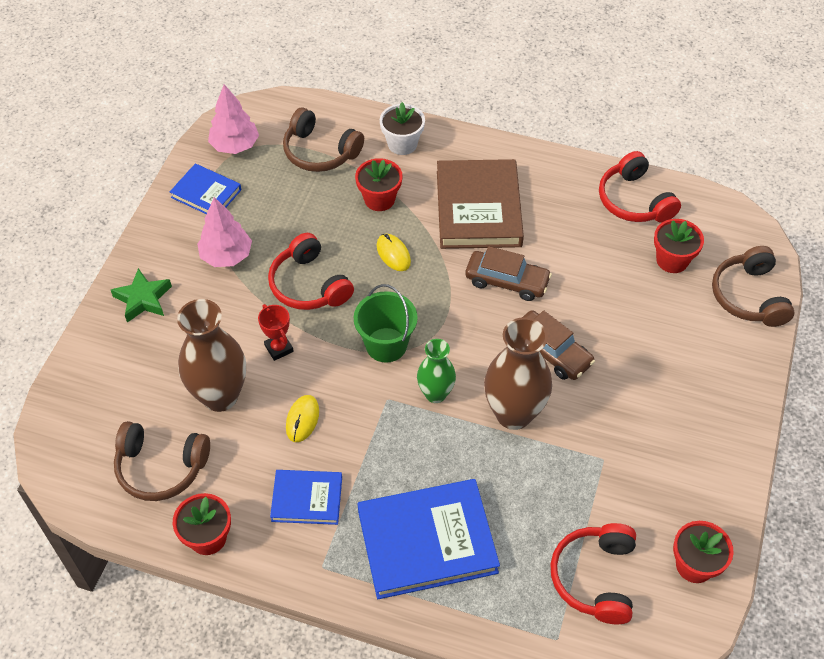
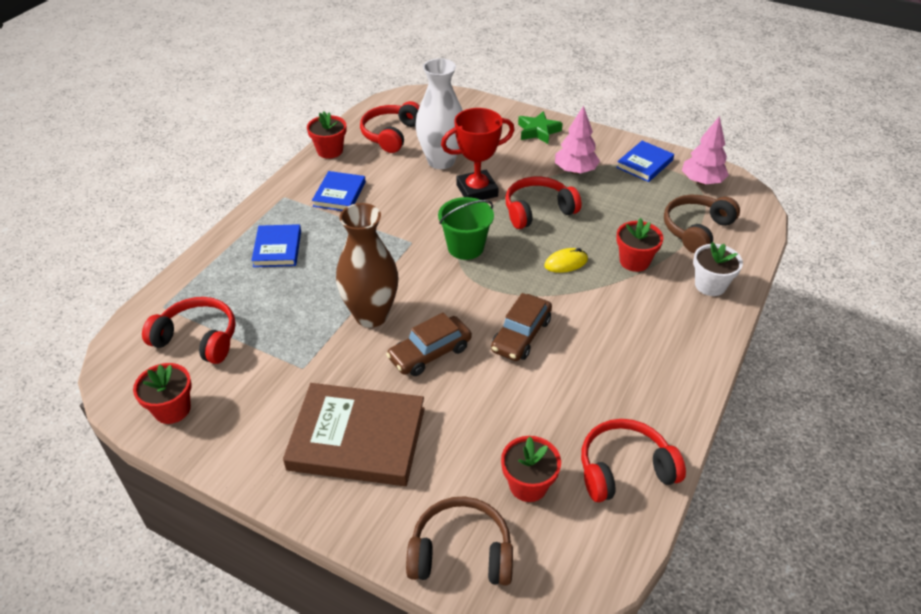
camera: 100 degrees right, 10 degrees down
brown headphones [114,421,210,501] -> red headphones [360,101,420,153]
brown vase [177,299,246,412] -> white vase [416,58,463,169]
red trophy [258,304,294,361] -> red trophy [441,108,514,200], size x1.85
yellow mouse [286,395,319,442] -> none
blue book [358,479,500,599] -> blue book [251,224,301,267], size x0.56
green vase [417,339,456,403] -> none
brown book [437,159,524,249] -> brown book moved to [283,383,425,486]

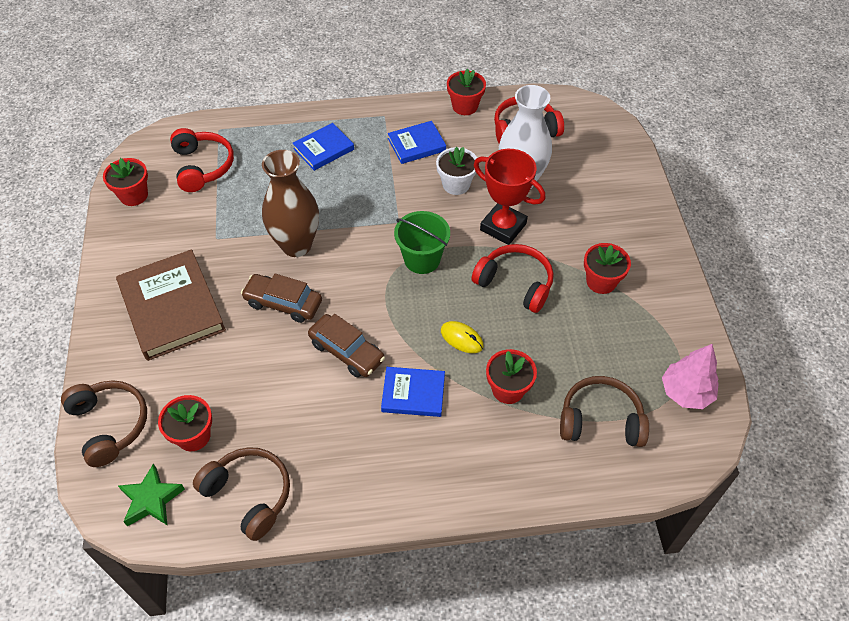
camera: 55 degrees right, 10 degrees up
brown car [491,293,552,361] -> brown car turned 135 degrees counterclockwise [308,314,385,377]
green star [518,111,563,144] -> green star moved to [118,463,185,526]
pink tree [555,106,600,174] -> red flower pot [584,243,631,294]
red headphones [581,419,686,502] -> brown headphones [193,447,290,541]
blue book [616,141,674,182] -> blue book moved to [381,367,445,417]
white flower pot [693,242,743,296] -> white flower pot moved to [436,147,477,195]

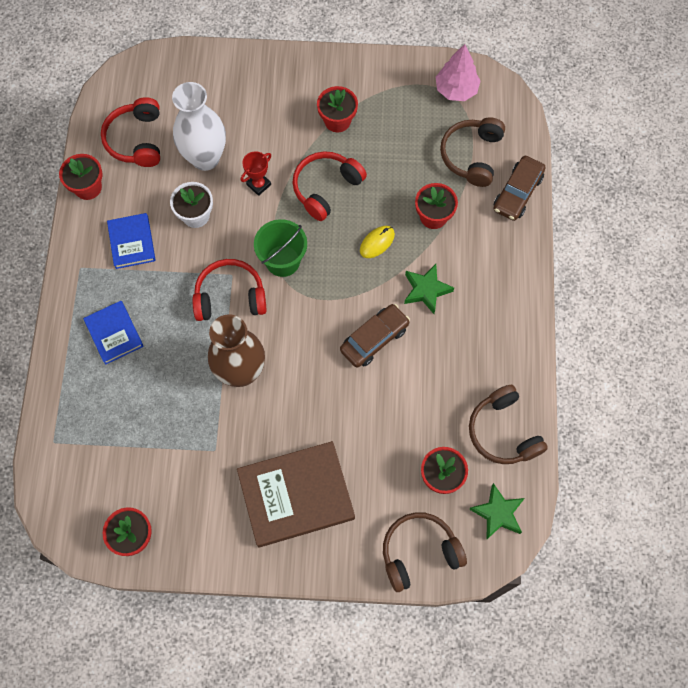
camera: 80 degrees left, 15 degrees up
red headphones [170,128,234,192] -> red headphones moved to [192,259,266,321]
brown headphones [193,447,290,541] -> brown headphones turned 75 degrees counterclockwise [469,385,548,464]
brown car [241,273,322,323] -> brown car moved to [493,156,546,221]
blue book [381,367,445,417] -> green star [404,264,454,314]
red trophy [474,149,546,245] -> red trophy [241,151,271,196], size x0.54

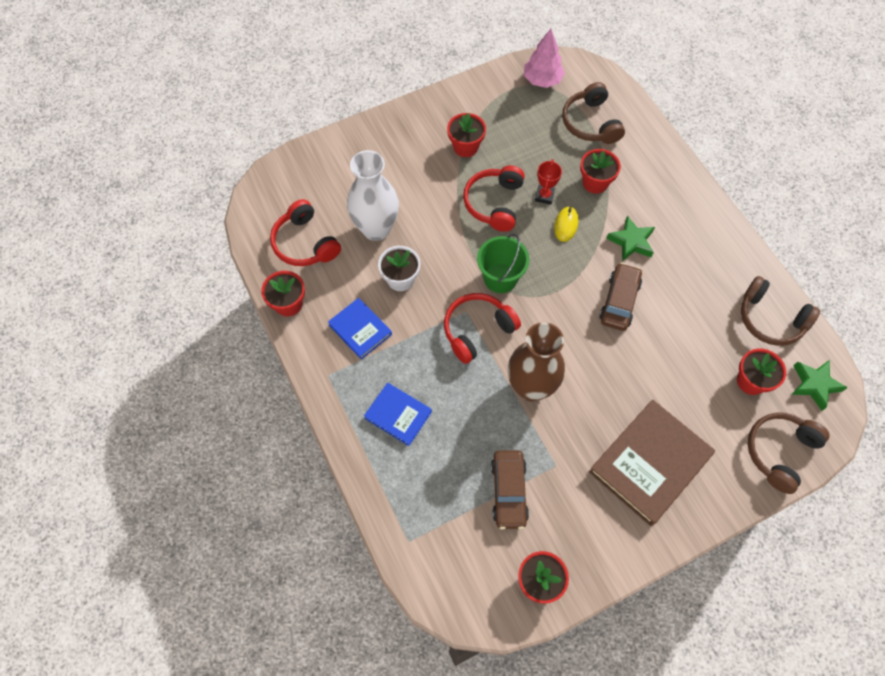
camera: 30 degrees left, 5 degrees down
red trophy [241,151,271,196] -> red trophy moved to [535,159,562,205]
brown car [493,156,546,221] -> brown car moved to [491,450,529,529]

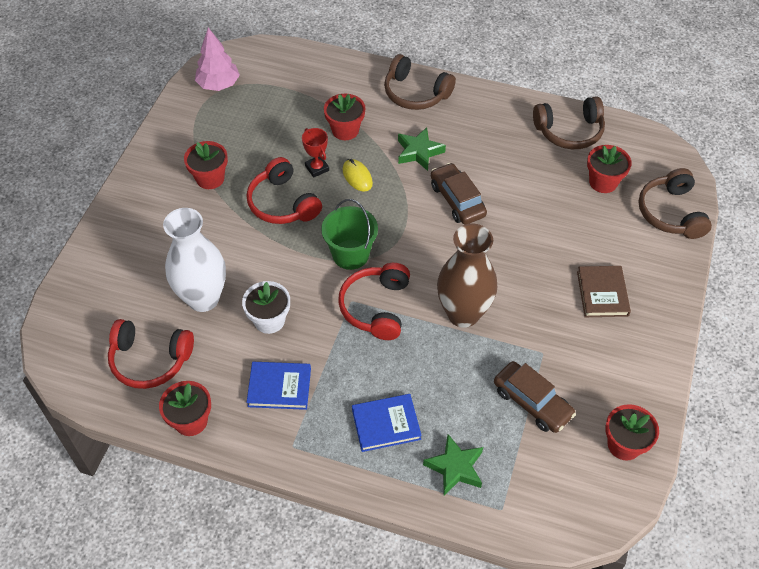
camera: 45 degrees left, 10 degrees down
brown headphones [562,82,625,144] -> brown headphones moved to [384,54,456,110]
brown book [589,400,715,526] -> brown book [577,266,631,317], size x0.56
green star [791,360,848,411] -> green star moved to [423,434,483,495]

